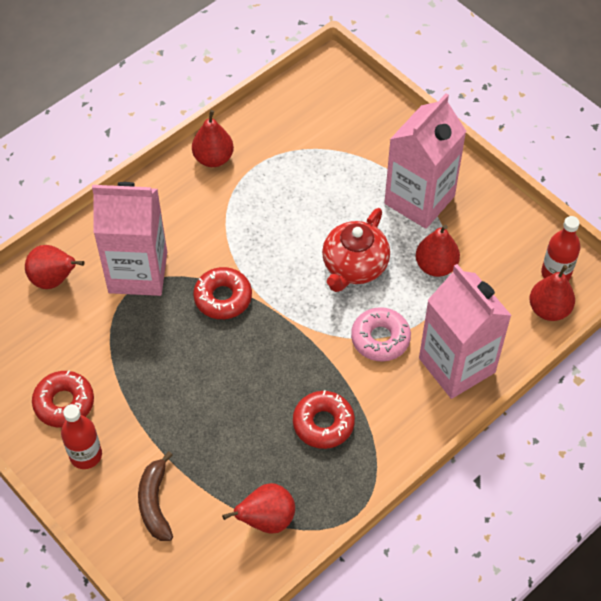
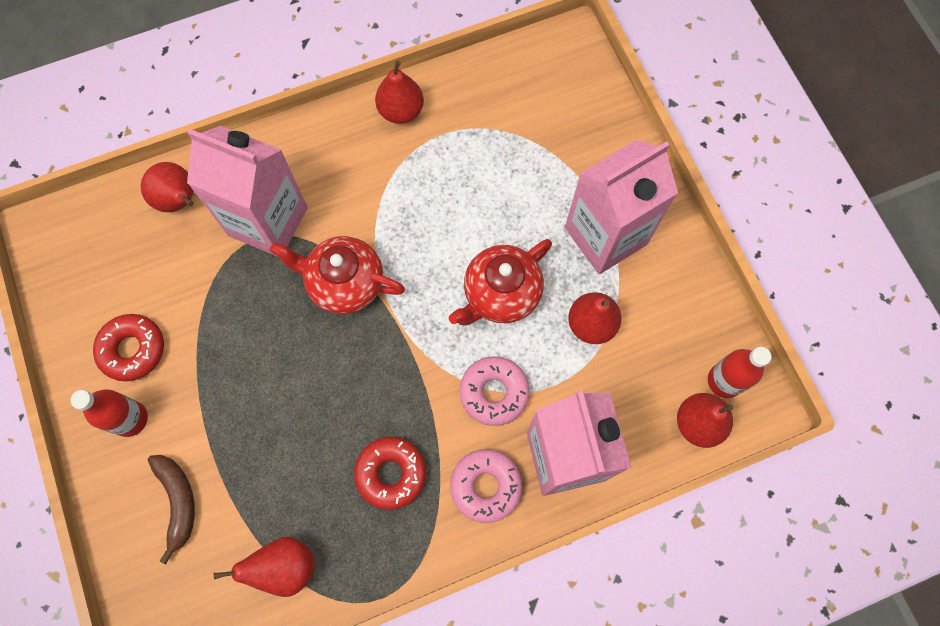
camera: 20 degrees right, 15 degrees up
brown banana [138,451,173,541] -> brown banana turned 150 degrees clockwise [148,455,195,564]
red donut [193,267,252,319] -> red teapot [270,236,405,314]
none -> pink donut [450,449,523,523]

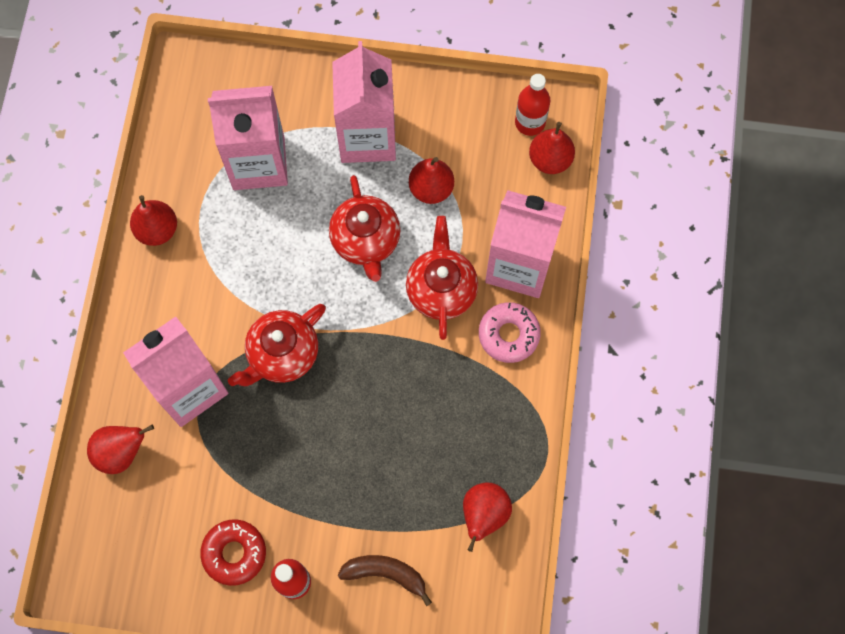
camera: 60 degrees left, 0 degrees up
red donut [354,437,426,510] -> none
pink donut [460,356,530,426] -> red teapot [406,216,478,340]
none -> pink carton [208,86,288,190]

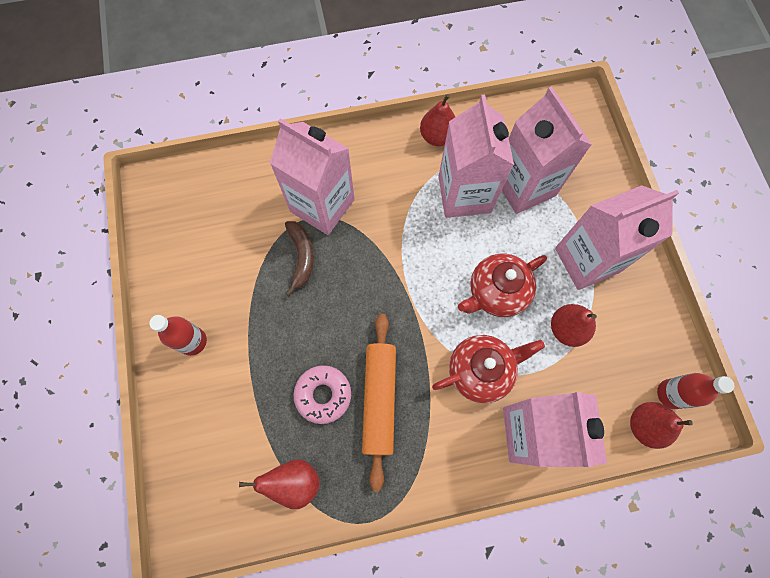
camera: 70 degrees right, 0 degrees up
red pear [87,425,154,474] -> none
red donut [200,519,266,586] -> none
red teapot [228,304,326,386] -> none
brown banana [338,555,432,606] -> brown banana moved to [285,221,314,296]
pink donut [479,302,541,363] -> pink donut moved to [294,365,351,424]
none -> orange rolling pin [362,314,396,492]
none -> pink carton [438,94,514,218]

